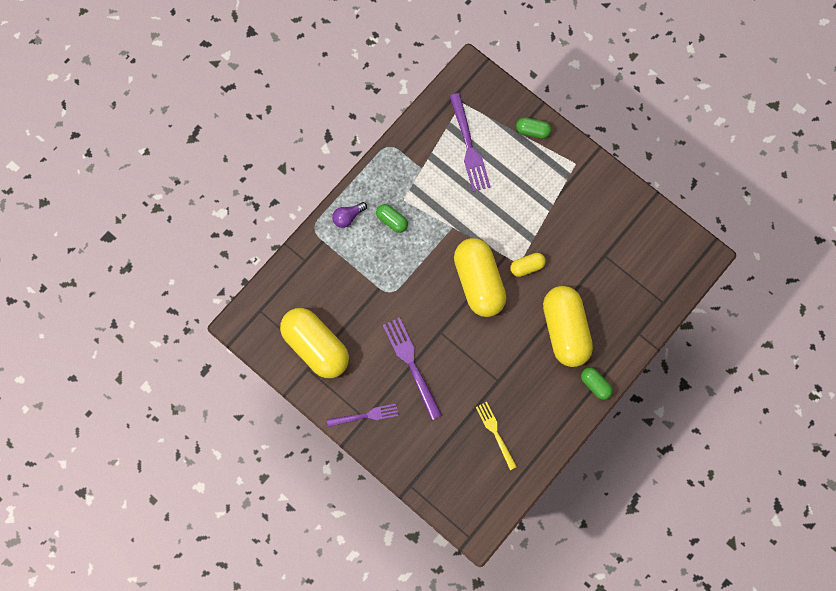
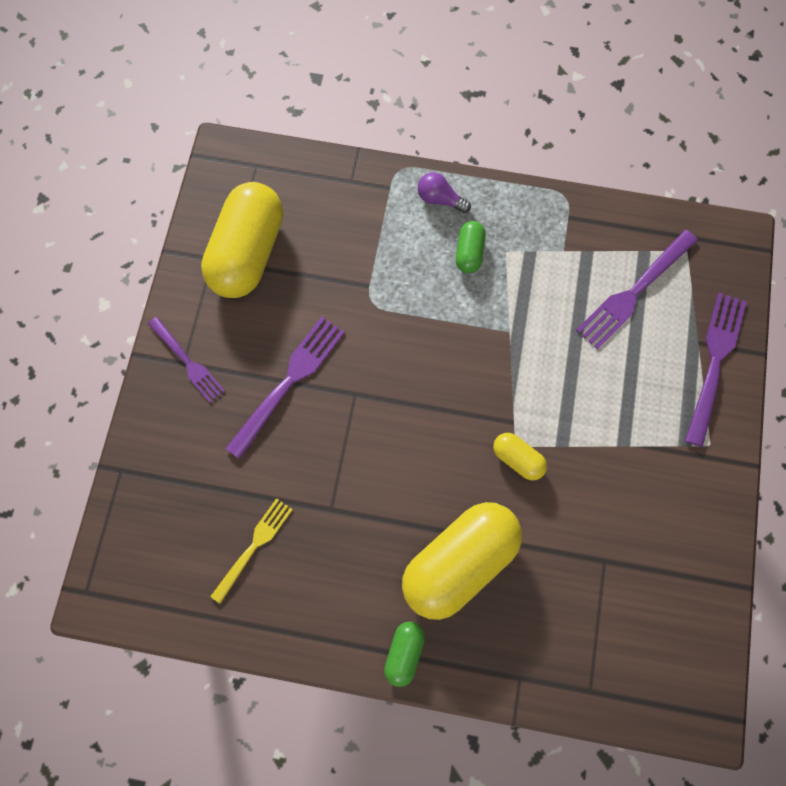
camera: 60 degrees right, 5 degrees down
yellow capsule [454,238,507,317] -> none
green capsule [516,118,551,139] -> purple fork [685,293,747,447]

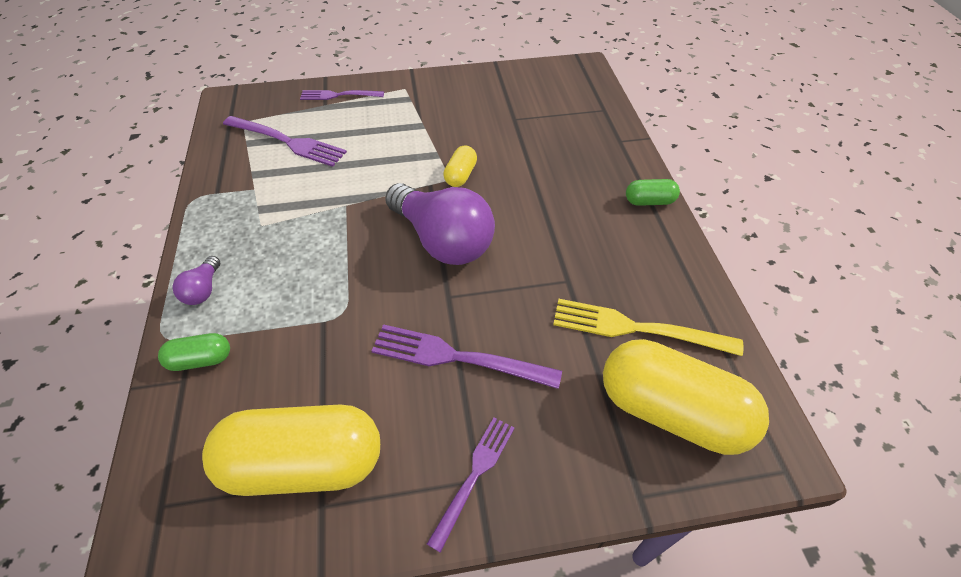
camera: 110 degrees left, 20 degrees down
yellow fork [210,498,293,604] -> yellow fork [553,299,744,356], size x1.53
yellow capsule [402,502,522,620] -> yellow capsule moved to [603,339,769,455]
green capsule [456,221,486,273] -> green capsule moved to [158,333,230,371]
purple fork [685,293,747,447] -> purple fork [300,90,384,100], size x0.65
none -> purple light bulb [385,183,495,265]

